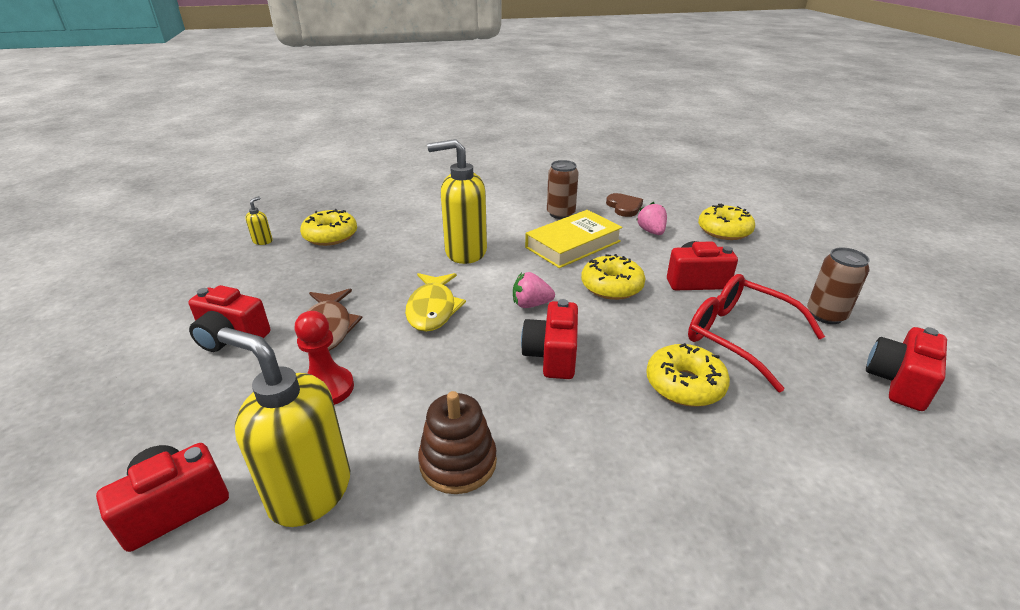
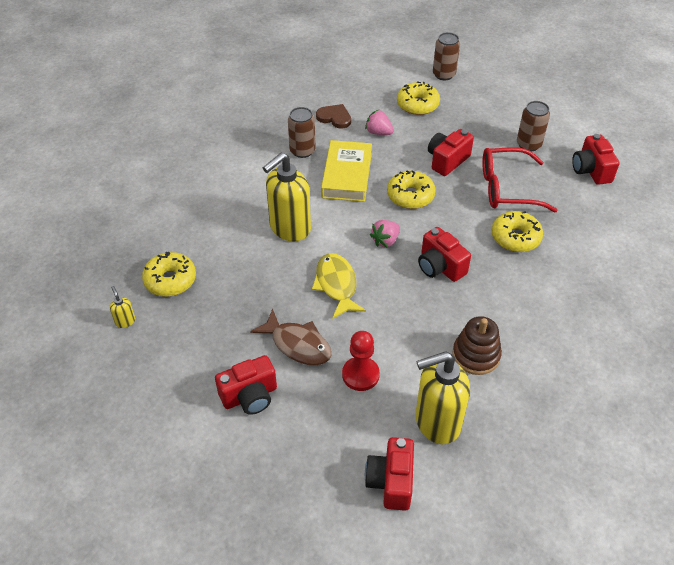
camera: 45 degrees left, 15 degrees up
yellow fish [405,273,466,332] -> yellow fish turned 150 degrees counterclockwise [312,253,366,319]
none -> brown can [433,32,460,80]

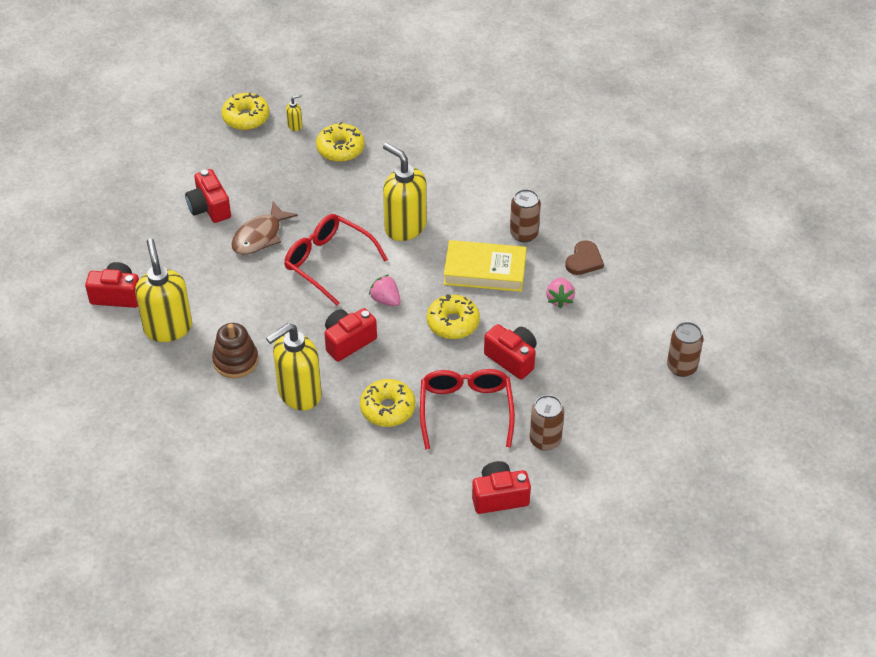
camera: 90 degrees right, 0 degrees up
yellow fish [312,253,366,319] -> red glasses [284,214,388,305]
red pawn [342,331,380,391] -> none
pink strawberry [365,110,394,135] -> pink strawberry turned 150 degrees clockwise [546,278,575,308]
yellow donut [397,81,440,115] -> yellow donut moved to [221,93,269,130]
none -> yellow soap dispenser [266,323,322,410]

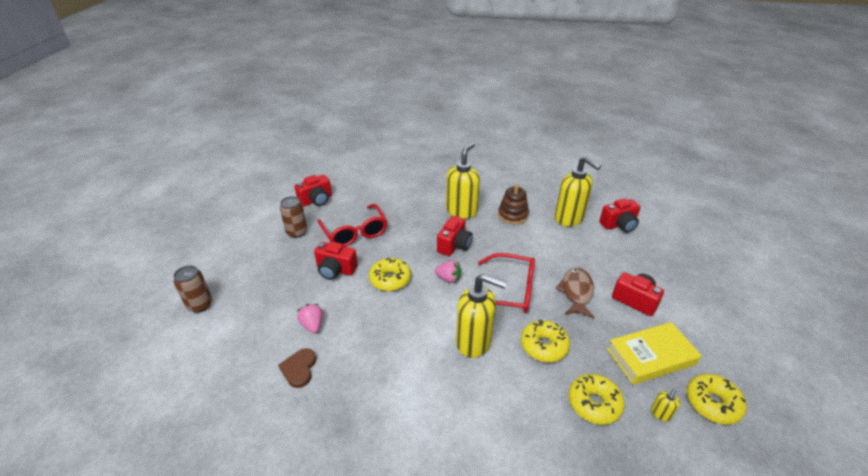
camera: 155 degrees right, 10 degrees down
yellow donut [360,379,415,427] -> yellow donut moved to [521,320,570,362]
yellow book [444,240,527,292] -> yellow book moved to [607,322,702,385]
brown can [510,189,541,242] -> none

